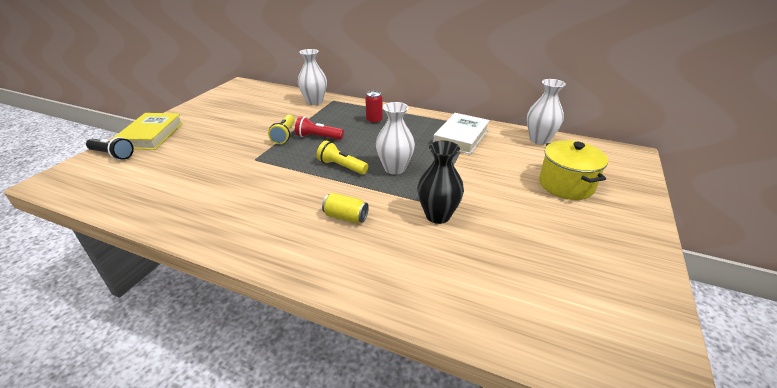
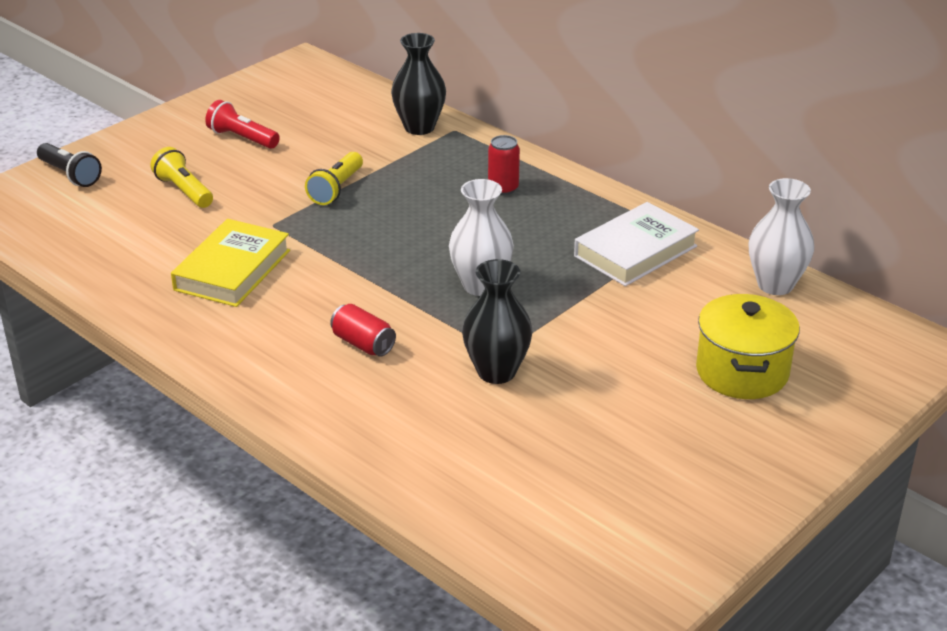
camera: 20 degrees right, 0 degrees up
yellow book [112,113,183,150] -> yellow book moved to [171,219,290,307]
red flashlight [295,116,344,140] -> red flashlight moved to [205,100,280,149]
white vase [298,49,327,105] -> black vase [391,33,446,135]
yellow flashlight [317,141,368,174] -> yellow flashlight moved to [150,147,213,208]
yellow can [322,193,369,223] -> red can [330,304,396,357]

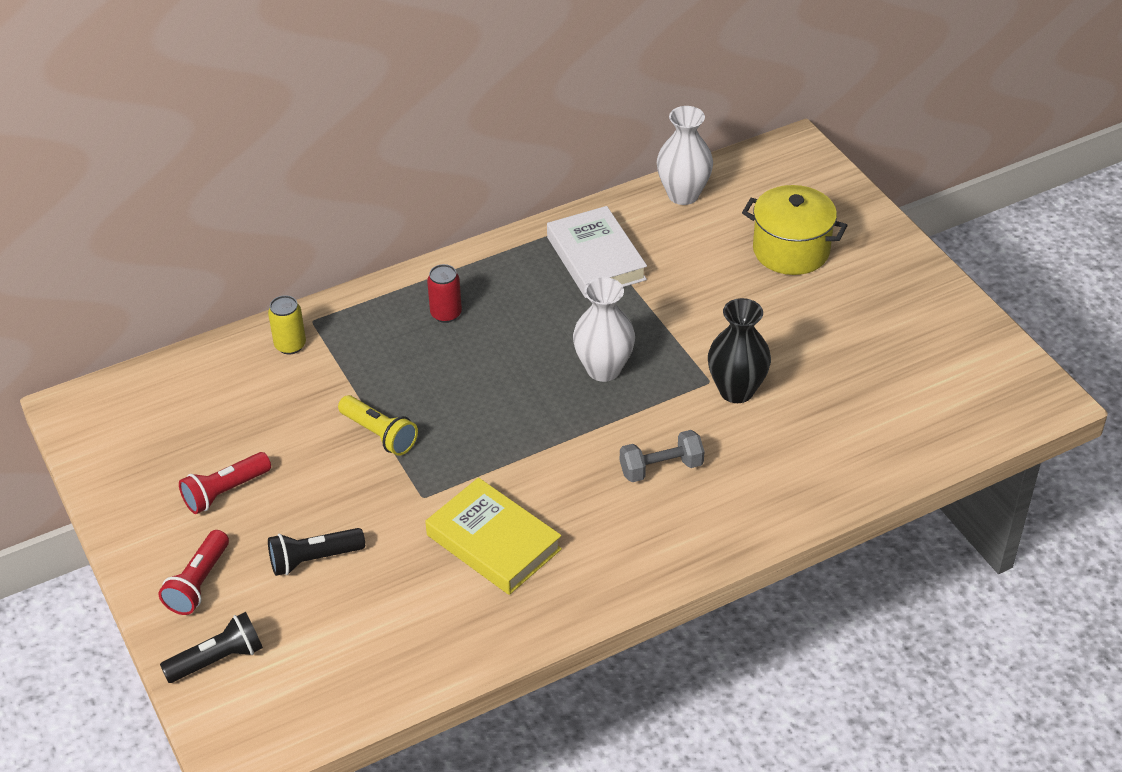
camera: 70 degrees left, 10 degrees up
yellow flashlight [150,147,213,208] -> black flashlight [268,528,365,576]
red can [330,304,396,357] -> grey dumbbell [620,430,704,482]
black vase [391,33,446,135] -> yellow can [268,295,306,355]
none -> red flashlight [159,530,229,615]

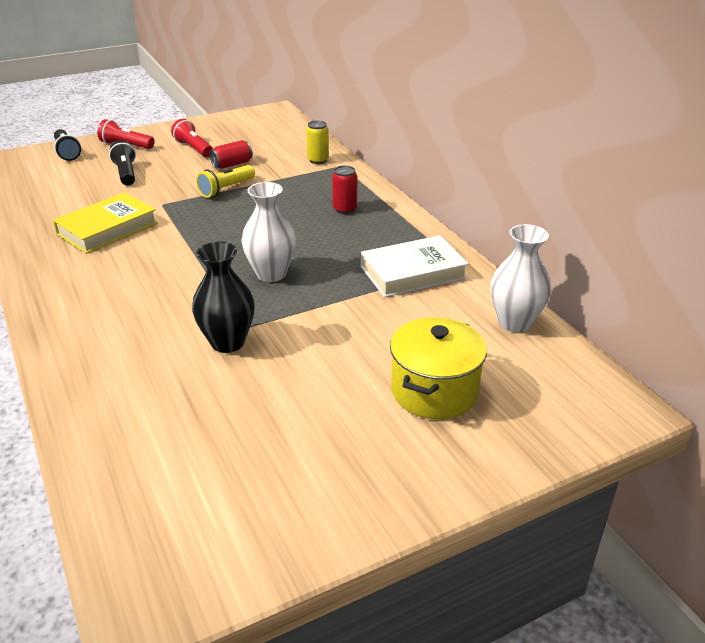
camera: 90 degrees right, 10 degrees down
grey dumbbell [620,430,704,482] -> none
none -> red can [210,140,253,169]

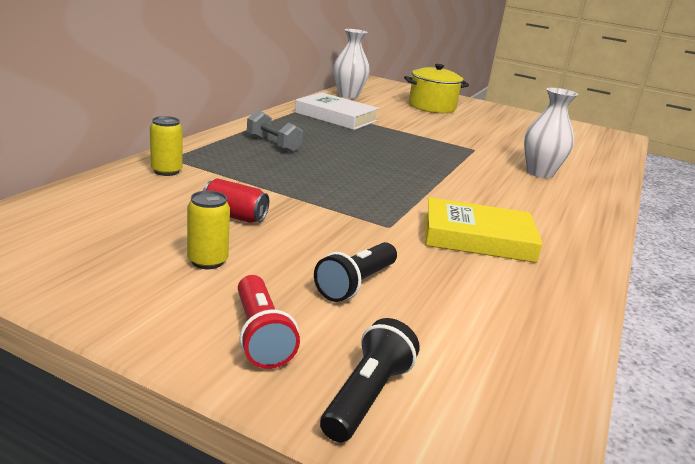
camera: 130 degrees left, 10 degrees down
red flashlight [171,119,213,157] -> yellow can [187,191,230,269]
black vase [192,242,255,353] -> none
yellow flashlight [196,165,255,198] -> none
white vase [241,182,296,282] -> white vase moved to [524,88,578,178]
red can [332,165,357,214] -> grey dumbbell [247,110,303,153]

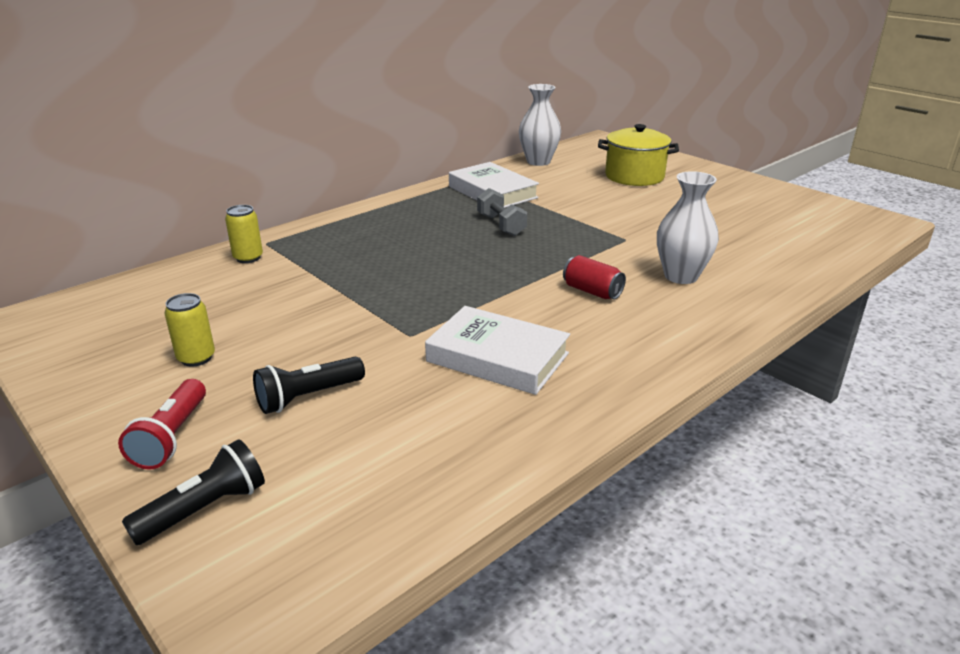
camera: 25 degrees right, 5 degrees up
red can [203,178,269,223] -> red can moved to [563,255,626,300]
grey dumbbell [247,110,303,153] -> grey dumbbell moved to [477,188,527,236]
yellow book [425,197,543,263] -> white book [425,306,570,395]

